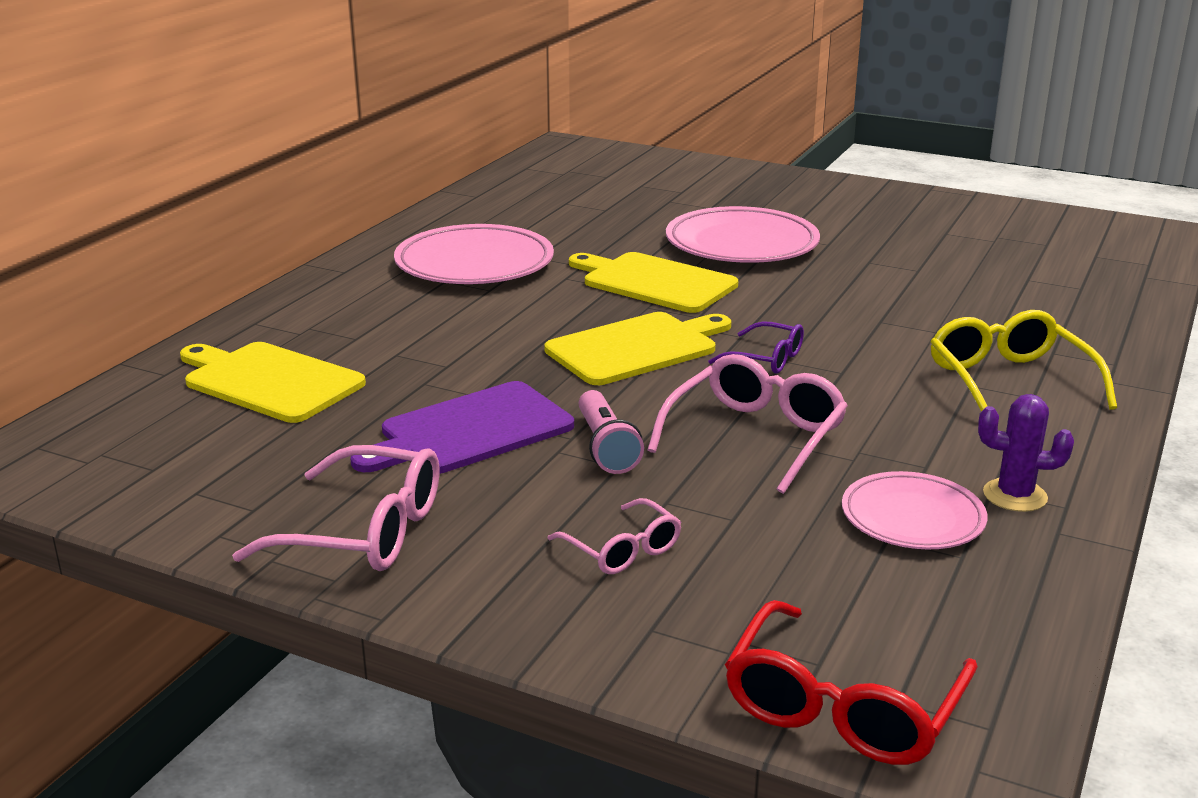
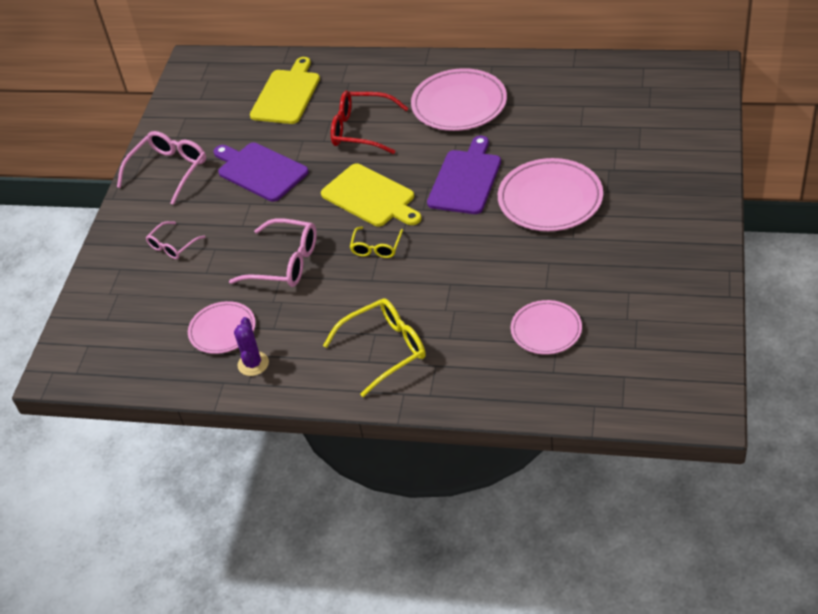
camera: 80 degrees right, 20 degrees up
pink glasses [232,445,439,571] -> pink glasses turned 150 degrees counterclockwise [117,131,206,205]
yellow cutting board [569,252,738,313] -> purple cutting board [427,136,501,214]
pink flashlight [579,390,644,474] -> none
purple glasses [708,321,804,374] -> yellow glasses [350,226,403,258]
red glasses [725,600,978,765] -> red glasses moved to [331,91,409,154]
none -> pink plate [511,300,582,355]

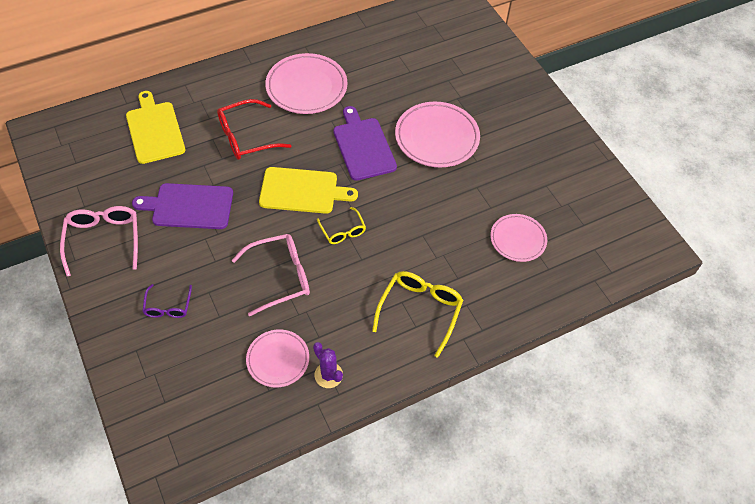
camera: 45 degrees left, 10 degrees up
pink glasses [146,221,205,259] -> purple glasses [142,284,192,318]

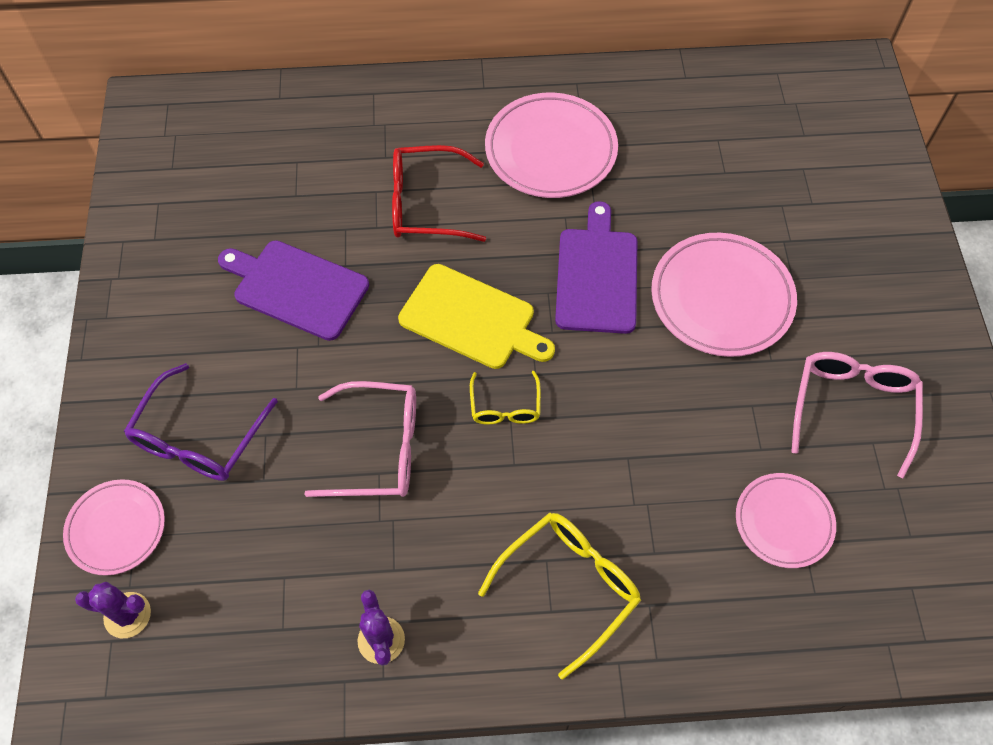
camera: 25 degrees right, 5 degrees up
pink glasses [60,206,138,276] -> pink glasses moved to [791,352,923,478]
yellow cutting board [126,91,185,164] -> none
purple glasses [142,284,192,318] -> purple glasses [124,363,278,481], size x1.70
pink plate [246,329,309,387] -> pink plate moved to [63,479,165,576]
none -> purple cactus [75,582,151,638]

